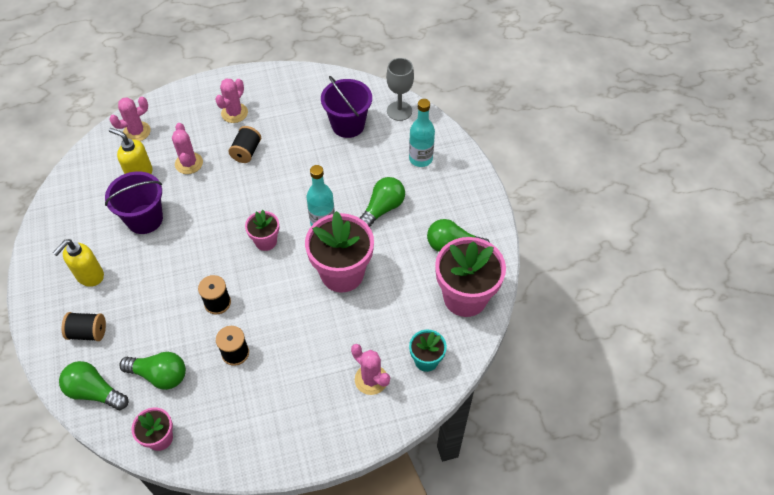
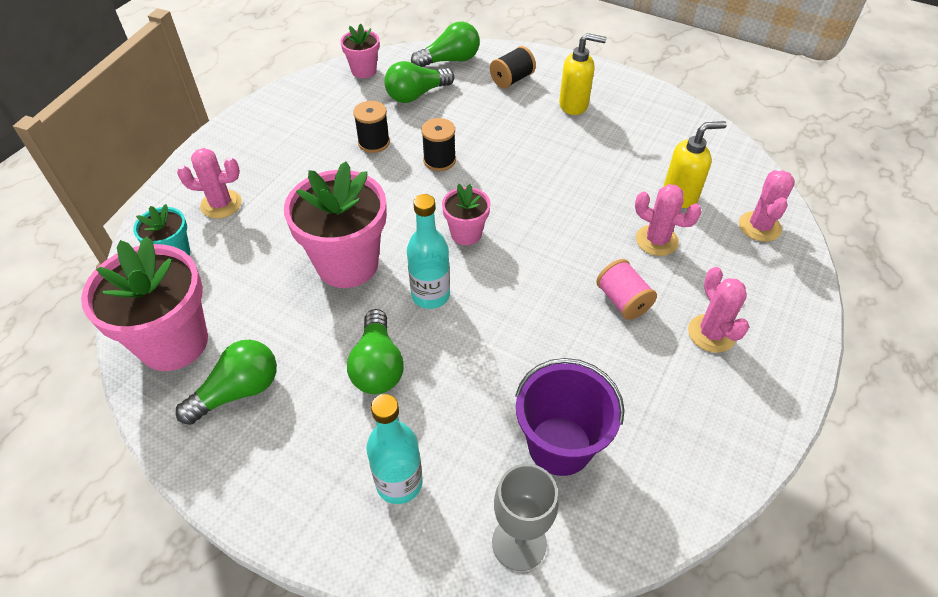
camera: 135 degrees right, 5 degrees down
yellow soap dispenser [53,239,104,287] -> yellow soap dispenser turned 105 degrees clockwise [559,33,607,115]
purple bucket [105,171,163,234] -> none
black spool [228,126,261,163] -> pink spool [596,259,657,320]

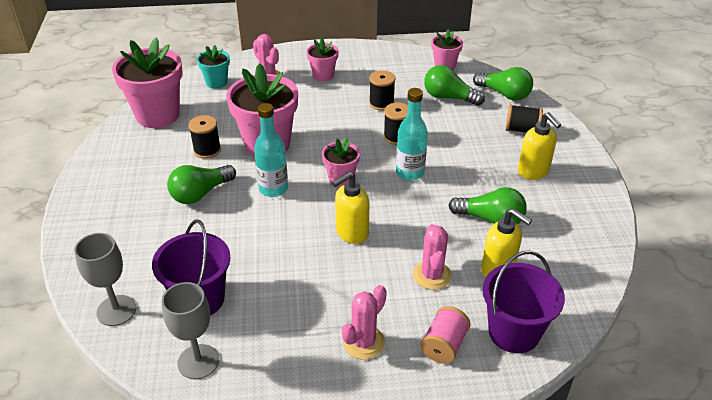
camera: 55 degrees right, 10 degrees down
green light bulb [176,340,277,425] -> green light bulb moved to [448,187,527,224]
turquoise bottle [366,394,423,504] -> turquoise bottle moved to [396,88,428,180]
pink spool [596,259,657,320] -> pink spool moved to [421,306,471,364]
pink cactus [739,170,795,242] -> purple bucket [482,250,565,353]
none -> grey goblet [162,282,219,379]
none -> black spool [189,115,221,159]
none -> pink flower pot [307,38,339,81]
none -> yellow soap dispenser [332,172,369,244]

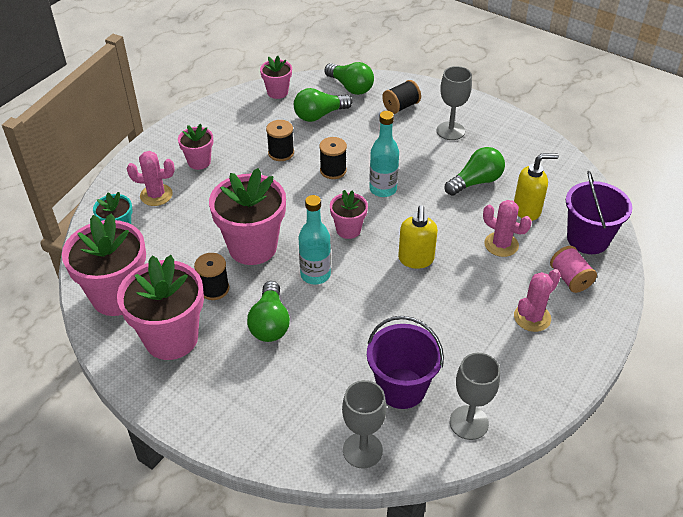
camera: 50 degrees left, 5 degrees up
pink cactus [342,285,387,360] -> pink cactus turned 60 degrees clockwise [514,269,561,332]
green light bulb [473,67,533,101] -> green light bulb turned 60 degrees clockwise [324,62,374,95]
yellow soap dispenser [518,112,561,180] -> grey goblet [437,66,472,140]
none -> pink flower pot [117,255,204,360]

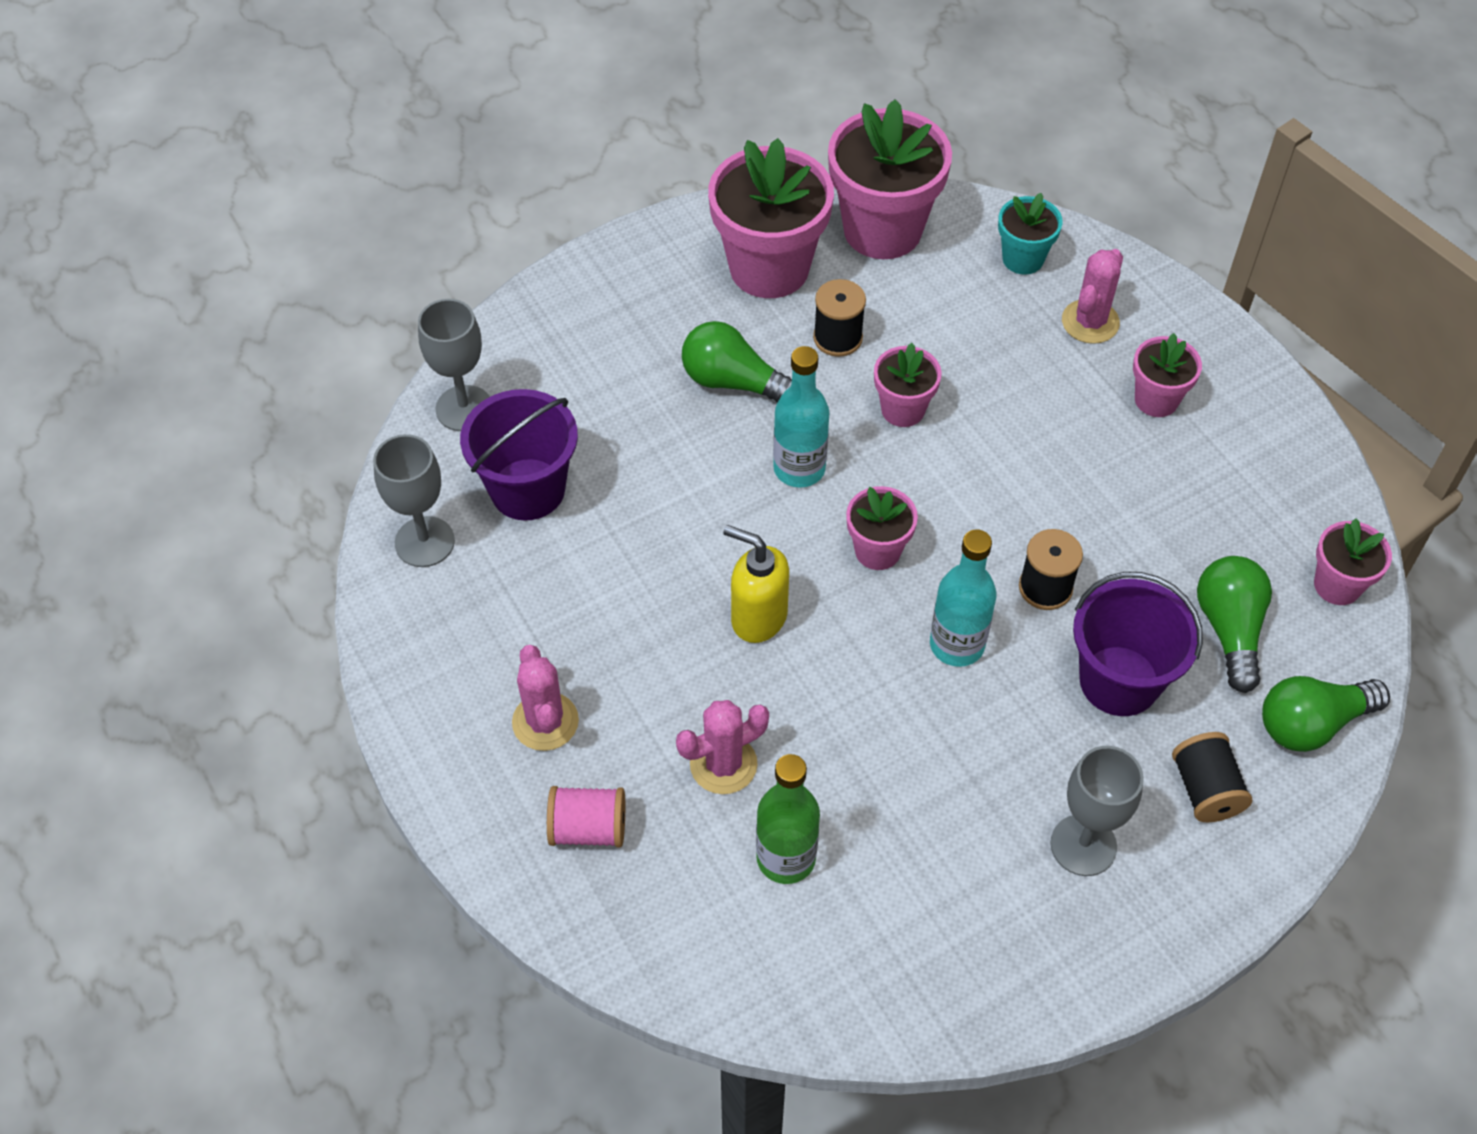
camera: 115 degrees right, 10 degrees up
pink flower pot [209,168,286,265] -> pink flower pot [874,343,942,427], size x0.52
black spool [266,120,294,161] -> none
green light bulb [445,147,505,196] -> none
yellow soap dispenser [514,153,559,221] -> green bottle [756,754,820,884]
purple bucket [566,171,632,254] -> purple bucket moved to [1073,572,1203,716]

